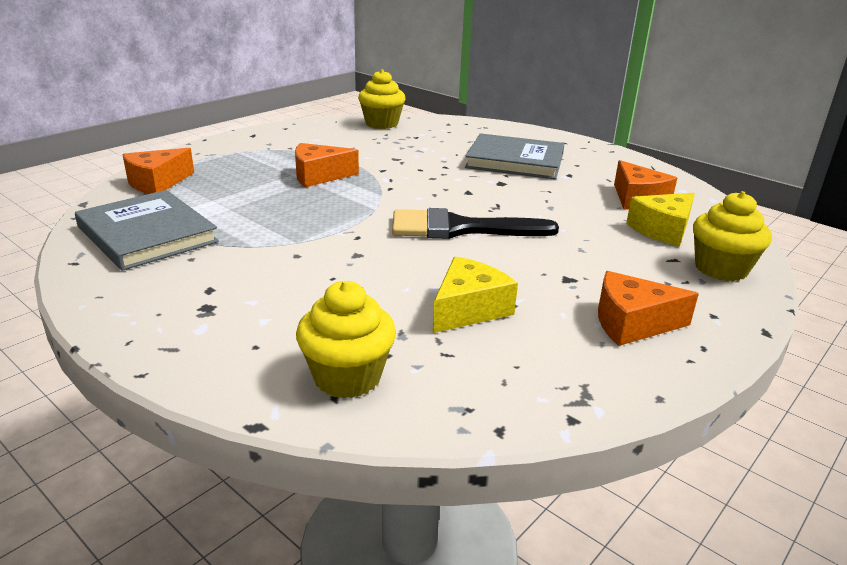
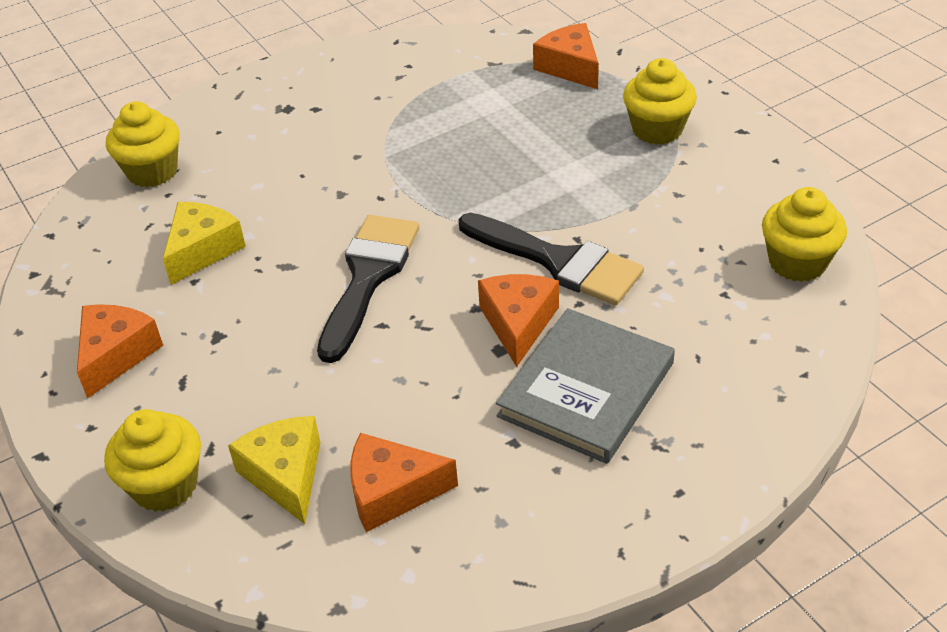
camera: 110 degrees right, 15 degrees up
grey book [75,190,219,271] -> none
orange cheese [295,143,359,187] -> orange cheese moved to [478,274,559,367]
yellow cheese [433,257,518,333] -> yellow cheese turned 120 degrees counterclockwise [163,202,246,285]
none -> black brush [458,213,644,305]
none -> yellow cupcake [623,58,697,145]

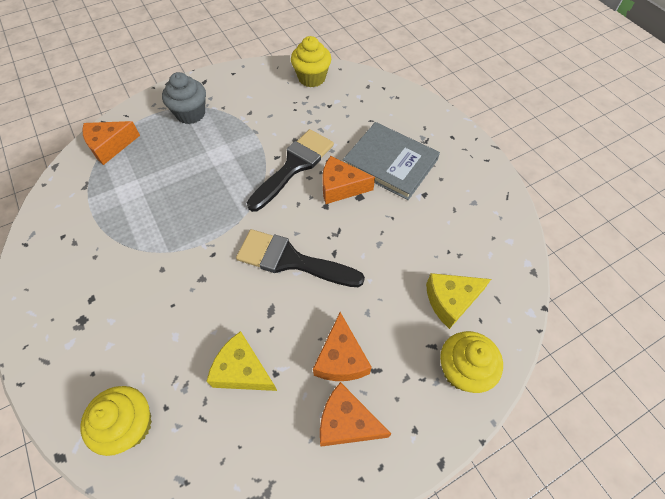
camera: 90 degrees left, 15 degrees up
orange cheese [350,433,458,532] -> orange cheese moved to [313,312,372,381]
yellow cupcake [623,58,697,145] -> grey cupcake [162,72,206,124]

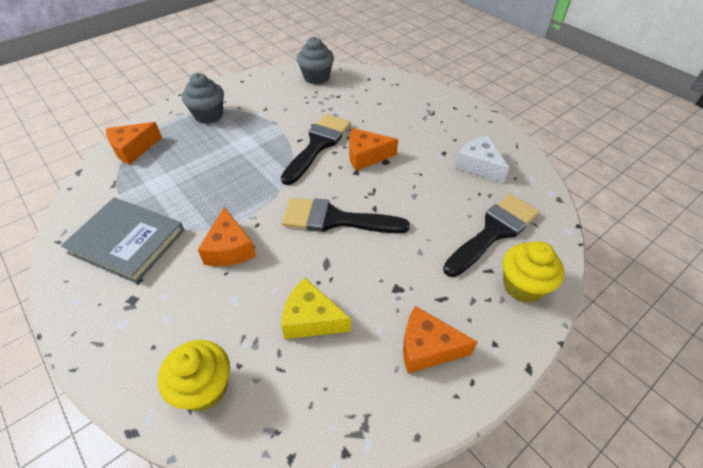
camera: 10 degrees left, 10 degrees down
yellow cupcake [291,36,331,87] -> grey cupcake [297,37,334,84]
orange cheese [313,312,372,381] -> orange cheese moved to [198,207,256,266]
grey book [343,122,440,200] -> grey book moved to [61,198,184,284]
yellow cheese [426,273,491,329] -> black brush [443,194,539,277]
none -> white cheese [455,136,509,183]

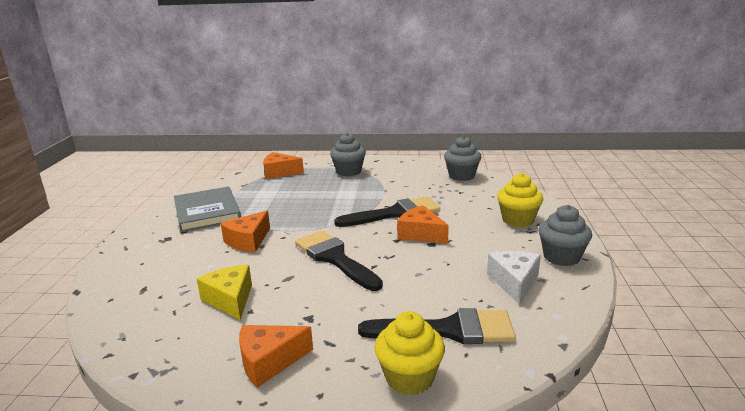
camera: 45 degrees right, 25 degrees down
yellow cupcake [158,340,230,411] -> yellow cupcake moved to [497,173,543,227]
orange cheese [403,306,477,374] -> orange cheese turned 75 degrees counterclockwise [239,325,313,388]
none -> grey cupcake [539,205,592,266]

